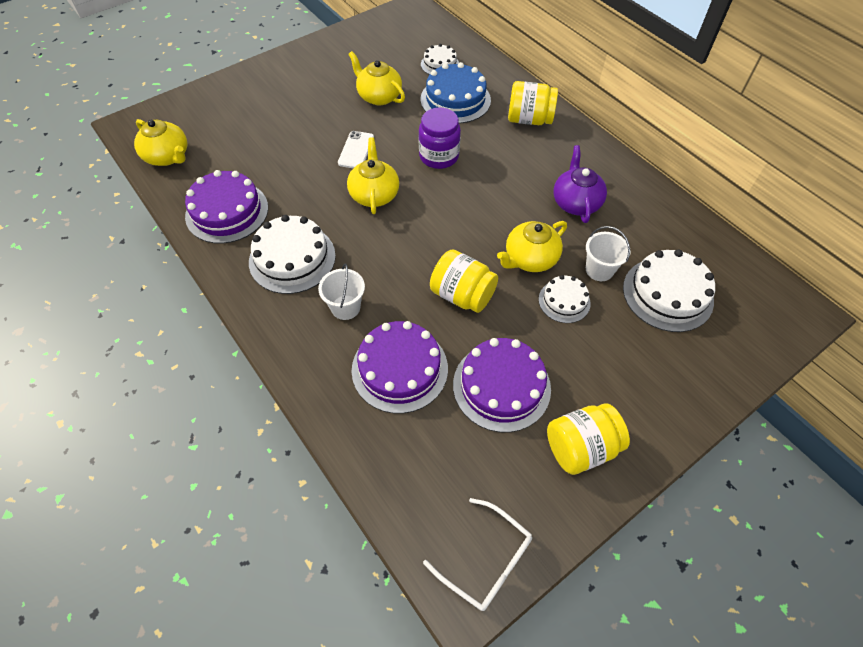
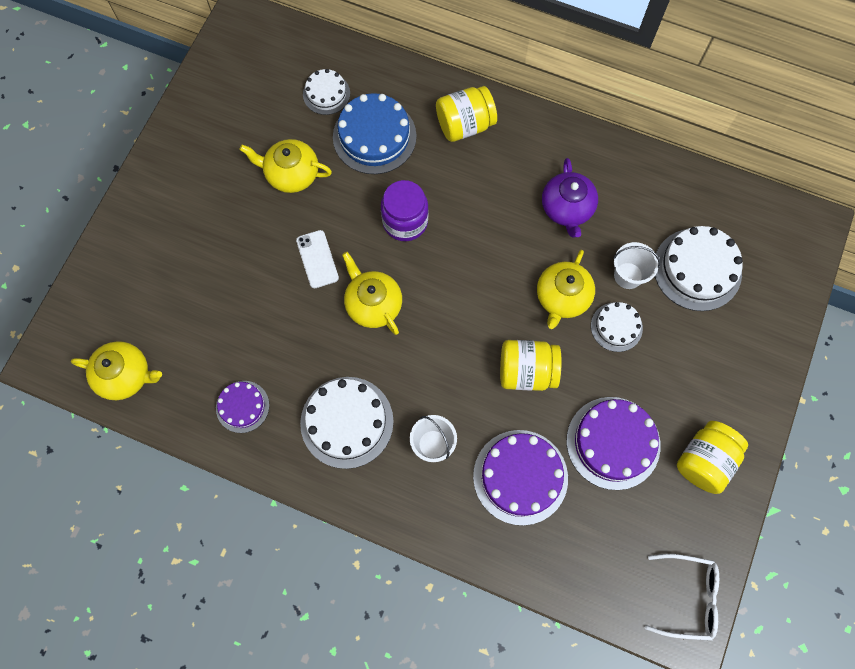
camera: 30 degrees left, 15 degrees up
purple cake [185,170,268,244] -> purple cake [216,381,269,433], size x0.58
purple teapot [553,145,607,223] -> purple teapot turned 150 degrees counterclockwise [542,158,598,237]

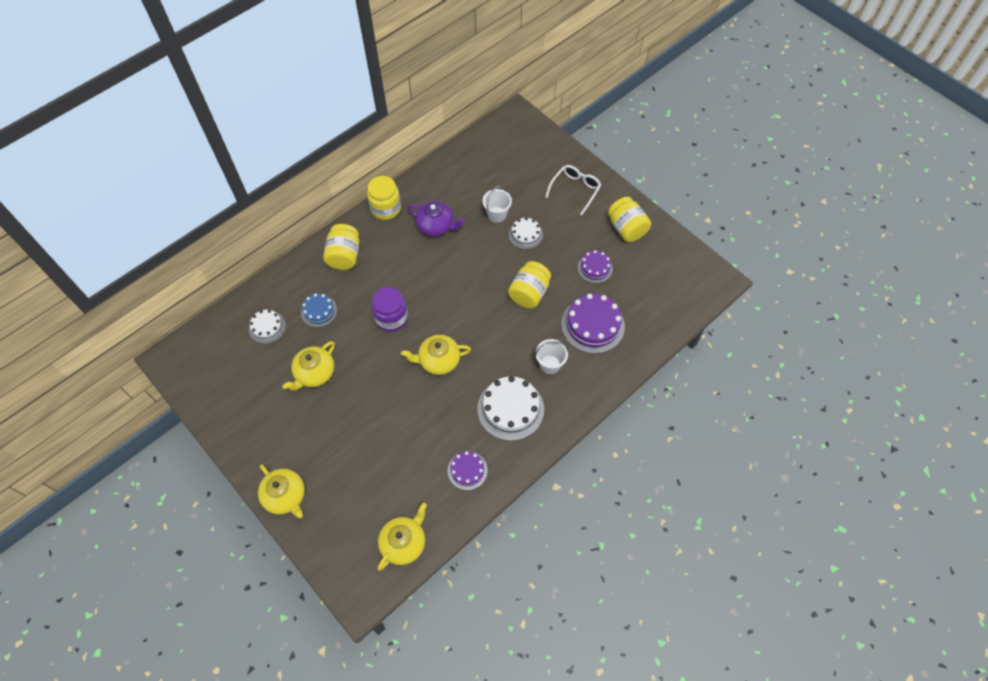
camera: 65 degrees left, 10 degrees down
white phone [296,230,339,288] -> none
blue cake [333,93,417,174] -> blue cake [301,293,337,327], size x0.58
yellow teapot [537,250,595,329] -> yellow teapot moved to [258,464,305,518]
purple cake [567,397,661,490] -> purple cake [578,250,613,283], size x0.58
white glasses [645,554,719,641] -> white glasses moved to [545,165,601,215]
white cake [655,226,743,311] -> none
none -> yellow jar [367,176,401,220]

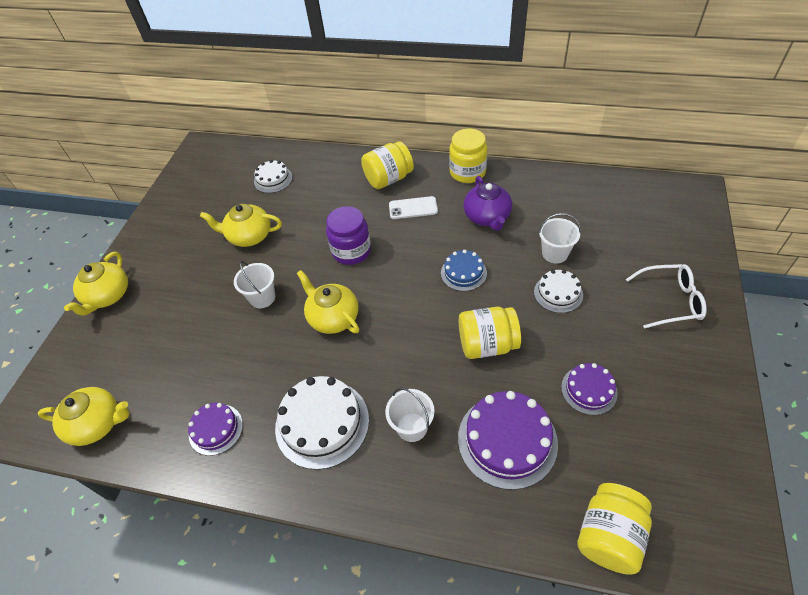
camera: 60 degrees right, 10 degrees down
blue cake [301,293,337,327] -> blue cake moved to [441,250,487,291]
yellow jar [608,197,651,242] -> yellow jar moved to [577,483,652,575]
none -> white bucket [234,261,275,308]
none -> white phone [389,196,438,219]

